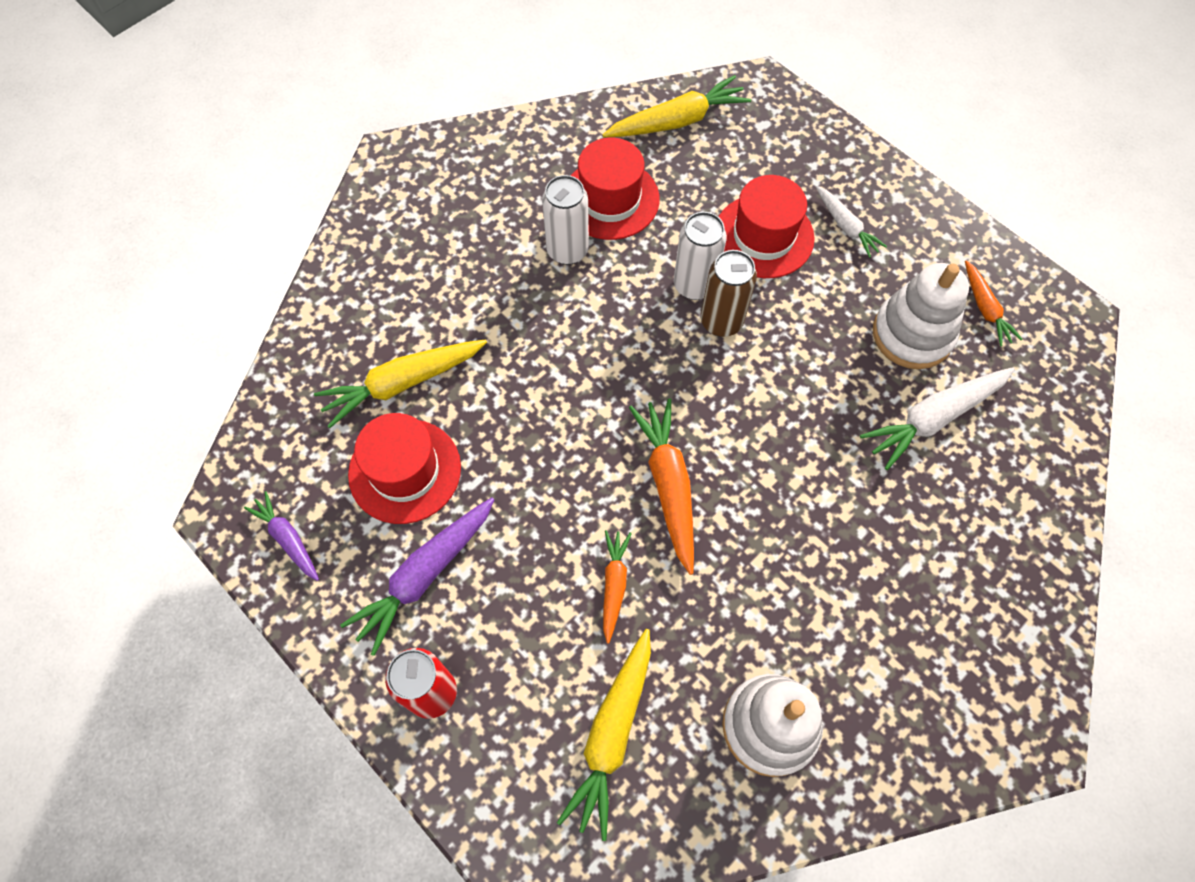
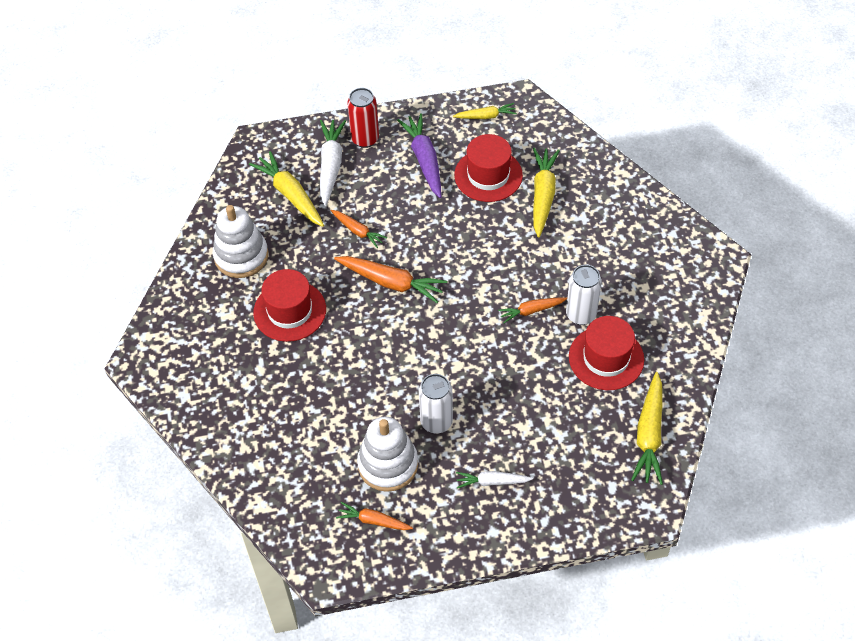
camera: 125 degrees right, 10 degrees down
purple carrot [244,491,319,581] -> yellow carrot [453,103,517,119]
white can [674,212,727,300] -> white can moved to [419,374,453,434]
brown can [701,250,757,337] -> none
red hat [718,175,815,278] -> red hat moved to [253,269,326,342]
white carrot [860,367,1015,470] -> white carrot moved to [320,120,346,206]
none -> orange carrot [498,297,567,323]

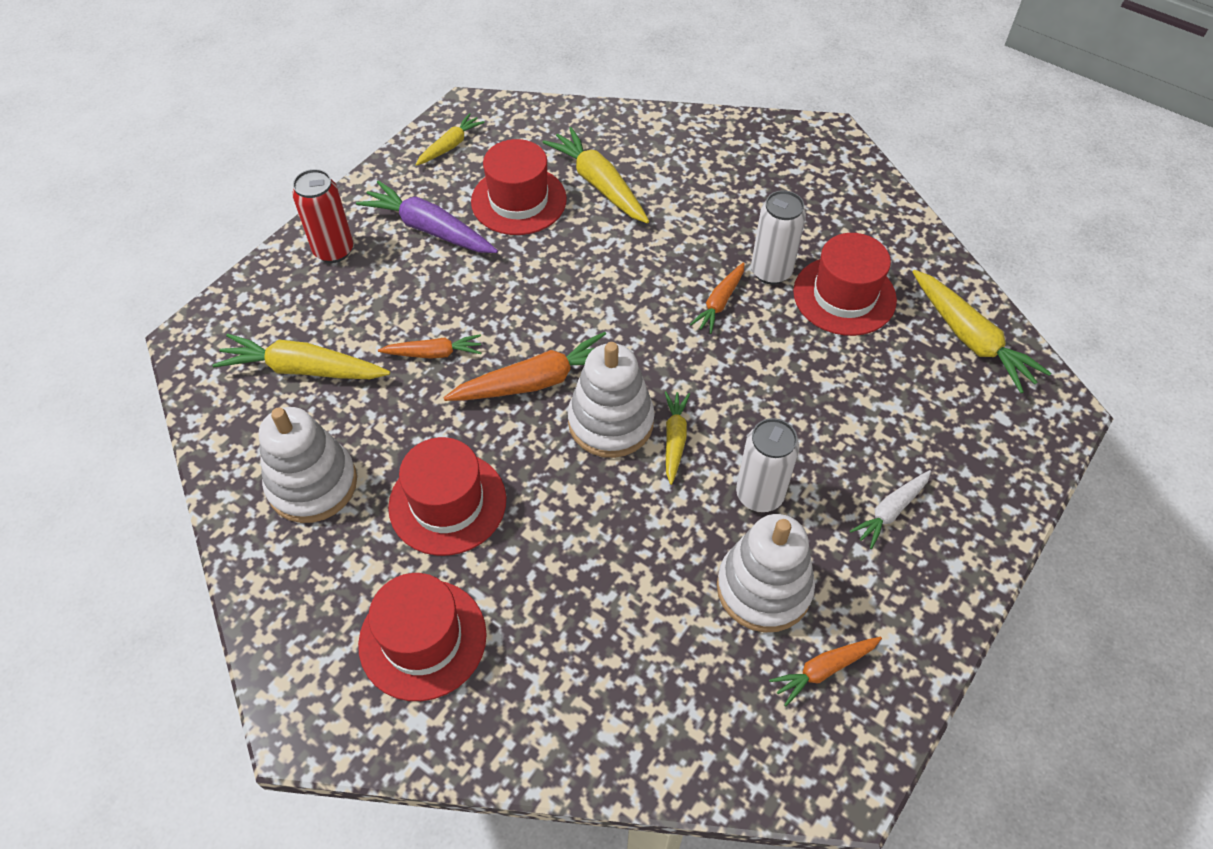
camera: 45 degrees left, 0 degrees up
white carrot [320,120,346,206] -> none
none -> red hat [358,573,487,701]
none -> white stacking toy [568,342,655,458]
none -> yellow carrot [665,391,690,485]

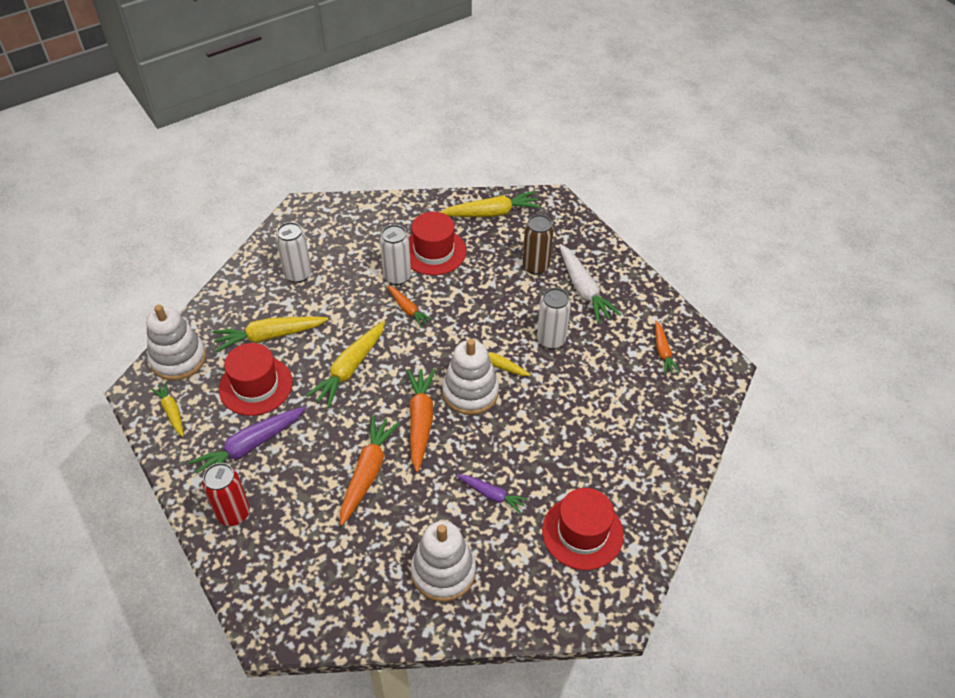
camera: 70 degrees left, 5 degrees down
yellow carrot [213,333,390,379] -> yellow carrot moved to [306,321,385,408]
orange carrot [378,334,481,359] -> orange carrot [340,415,400,526], size x1.69
red hat [388,437,506,556] -> purple carrot [457,474,528,514]
white stacking toy [717,514,815,633] -> white stacking toy moved to [146,305,206,381]
white carrot [850,470,931,549] -> white carrot [559,244,621,323], size x1.69
none -> white can [276,222,312,283]
none -> brown can [522,214,554,275]

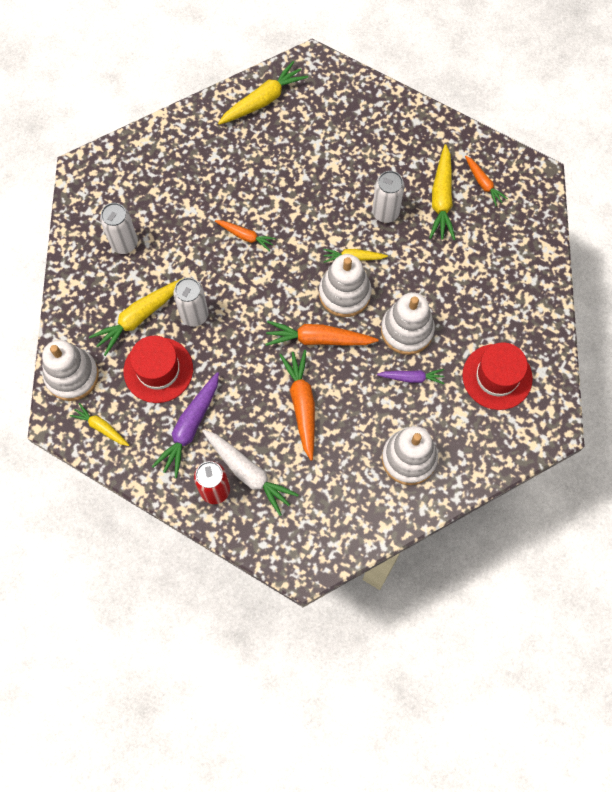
camera: 25 degrees left, 20 degrees up
yellow carrot [306,321,385,408] -> yellow carrot moved to [429,144,456,240]
white can [380,225,411,285] -> white can moved to [173,278,209,327]
orange carrot [407,369,435,472] -> orange carrot turned 60 degrees counterclockwise [265,321,379,346]
red hat [409,212,466,275] -> none
brown can [522,214,554,275] -> none
white carrot [559,244,621,323] -> white carrot moved to [202,429,299,516]
none -> white stacking toy [381,292,435,355]

